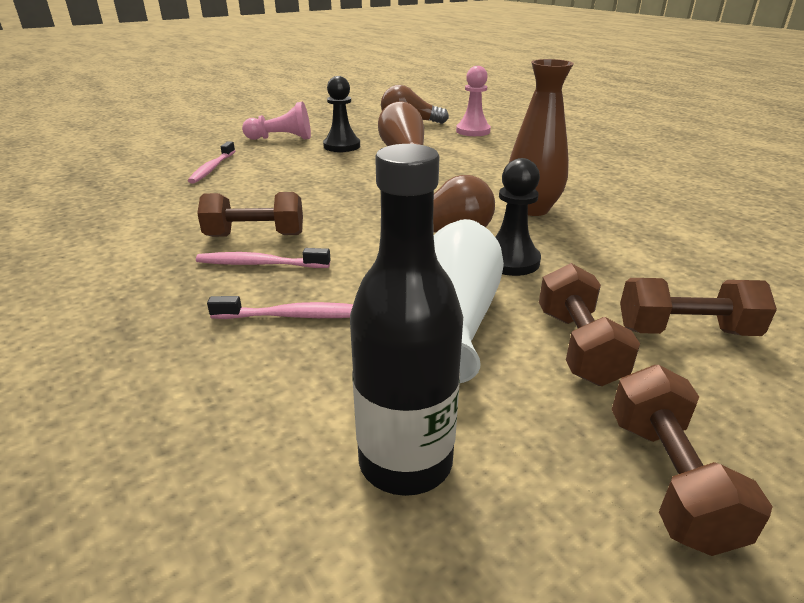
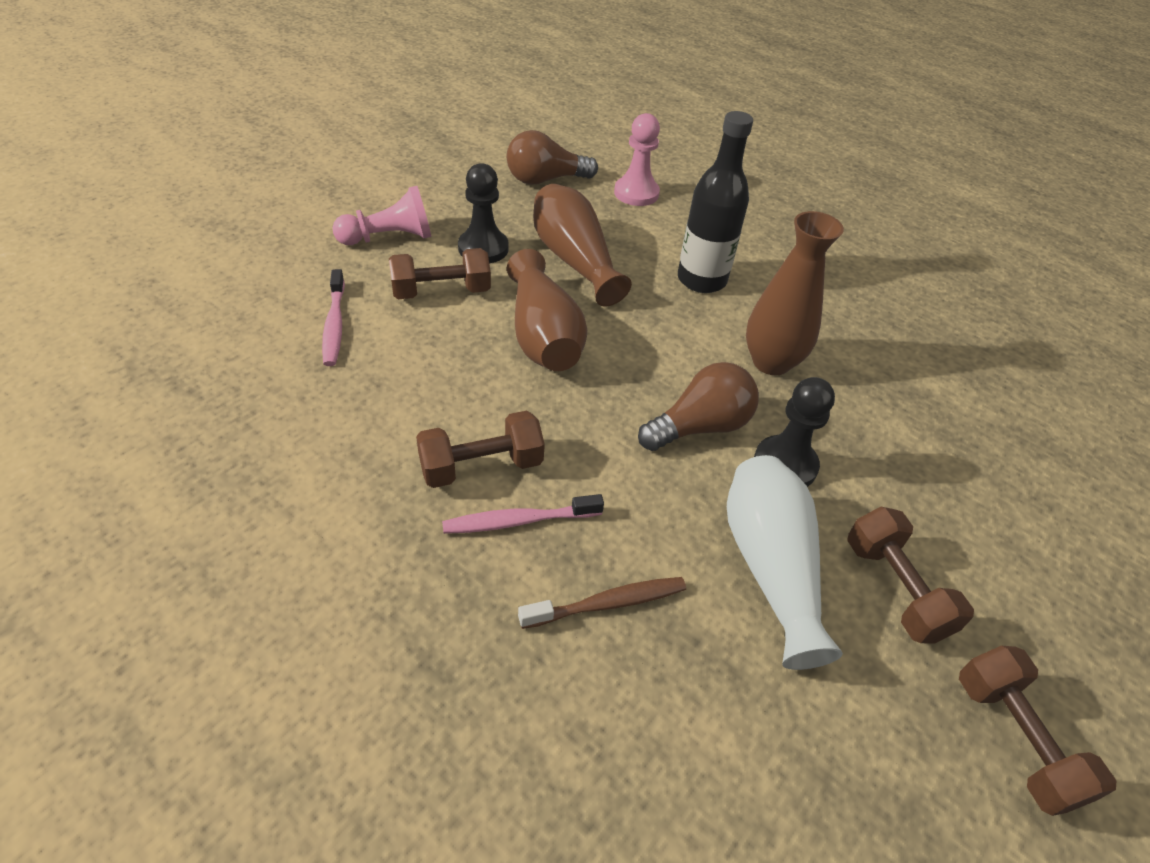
camera: 20 degrees left, 15 degrees up
pink toothbrush [207,296,353,319] -> brown toothbrush [518,577,686,629]
black bottle [350,144,463,496] -> black bottle moved to [678,111,753,293]
brown dumbbell [620,278,777,336] -> brown dumbbell moved to [389,248,491,299]
none -> brown vase [507,249,587,371]

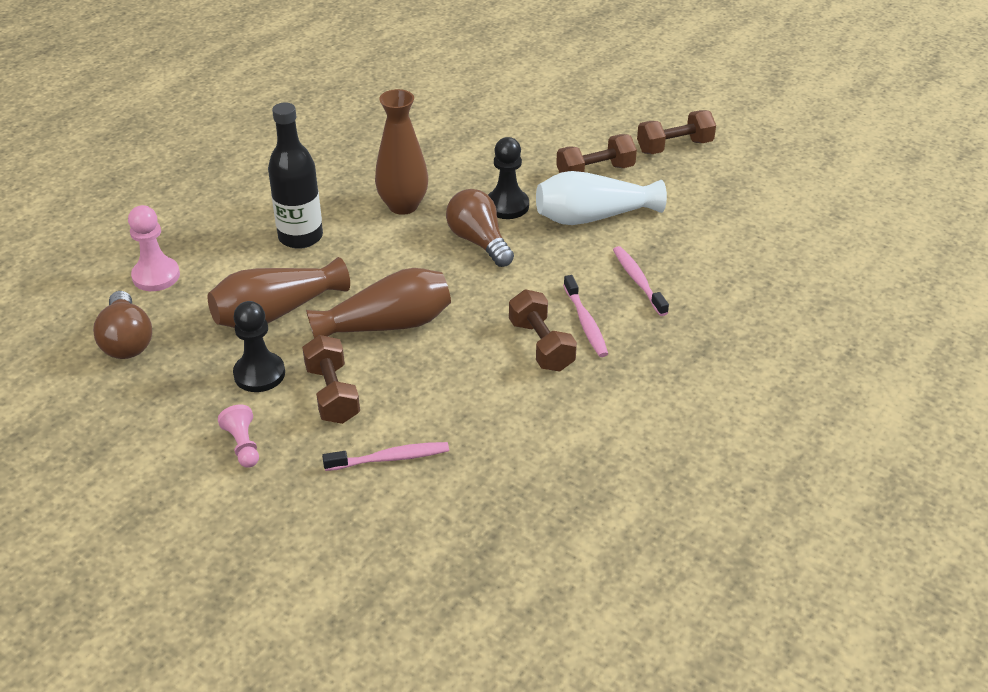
camera: 90 degrees left, 5 degrees down
pink pawn [332,186,431,245] -> pink pawn [218,405,259,468], size x0.65
brown toothbrush [518,577,686,629] -> pink toothbrush [613,246,669,316]

